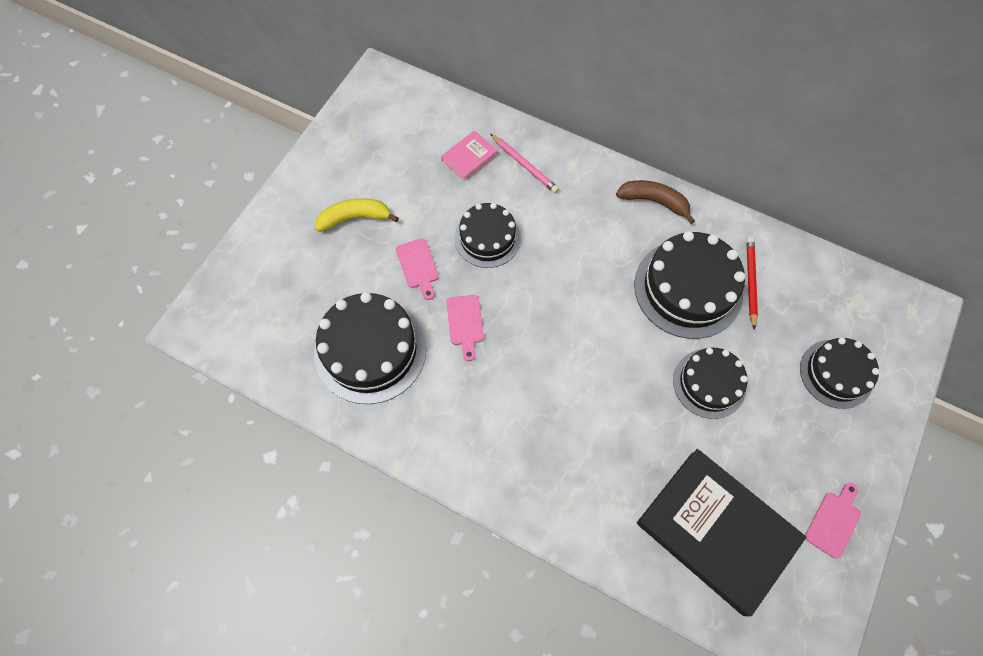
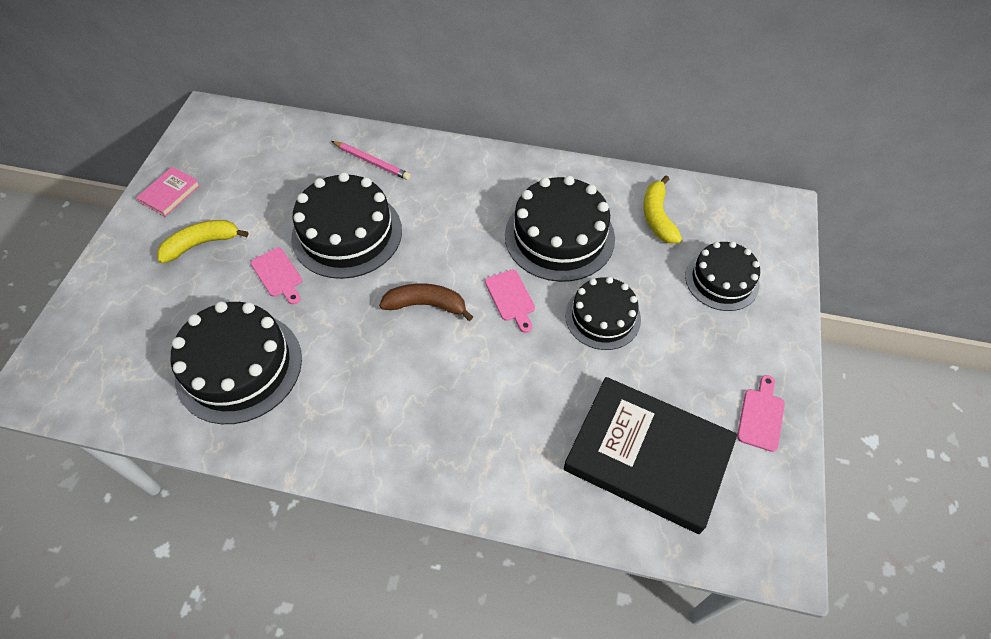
camera: 15 degrees left, 10 degrees down
pink book [441,130,498,181] -> pink book moved to [136,167,200,217]
pink cutting board [446,295,484,361] -> pink cutting board moved to [485,270,535,333]
black cake [455,203,521,268] -> black cake [291,172,402,279], size x1.58
brown banana [616,180,695,224] -> brown banana moved to [379,283,473,321]
red pencil [747,237,758,330] -> none
none -> yellow banana [643,175,682,244]

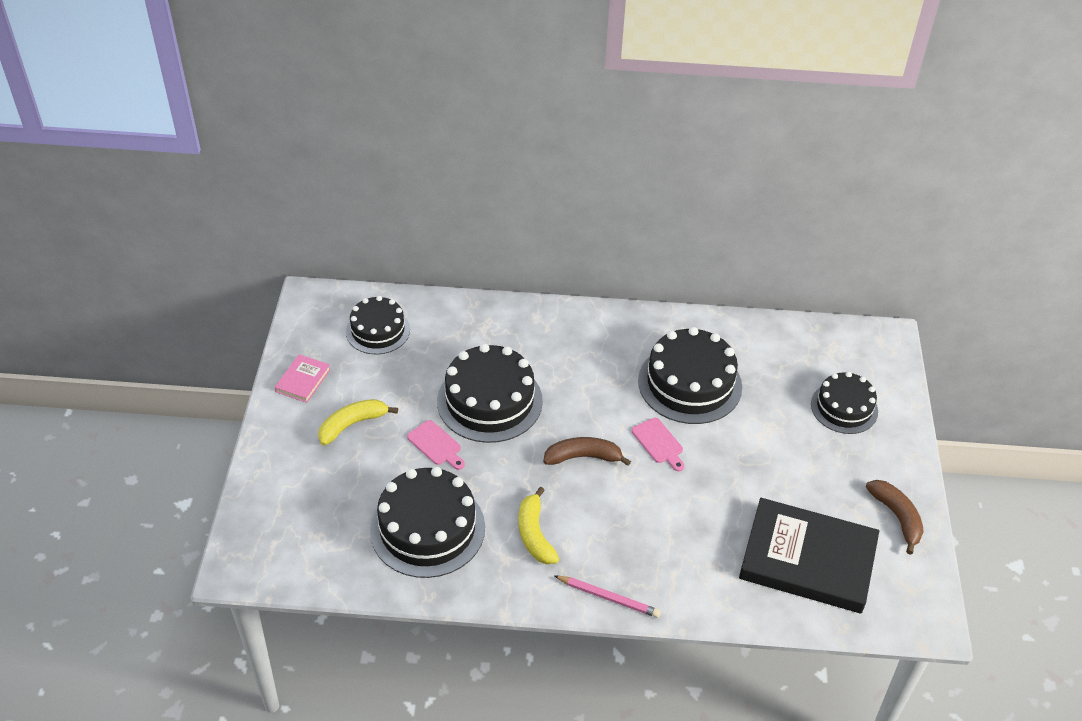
camera: 10 degrees left, 10 degrees down
pink pencil [331,141,411,180] -> pink pencil moved to [554,575,661,618]
black cake [565,277,641,350] -> black cake moved to [346,296,410,354]
yellow banana [643,175,682,244] -> yellow banana moved to [519,487,559,564]
pink cutting board [737,375,785,452] -> brown banana [866,480,924,555]

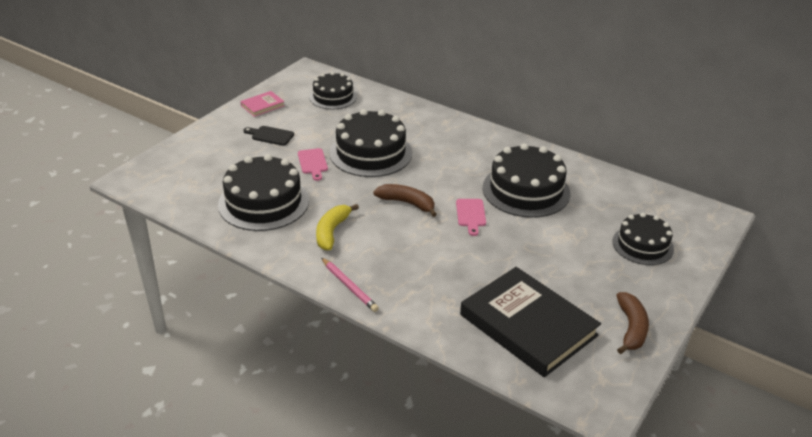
camera: 30 degrees right, 10 degrees down
yellow banana [318,399,398,445] -> black cutting board [243,126,294,146]

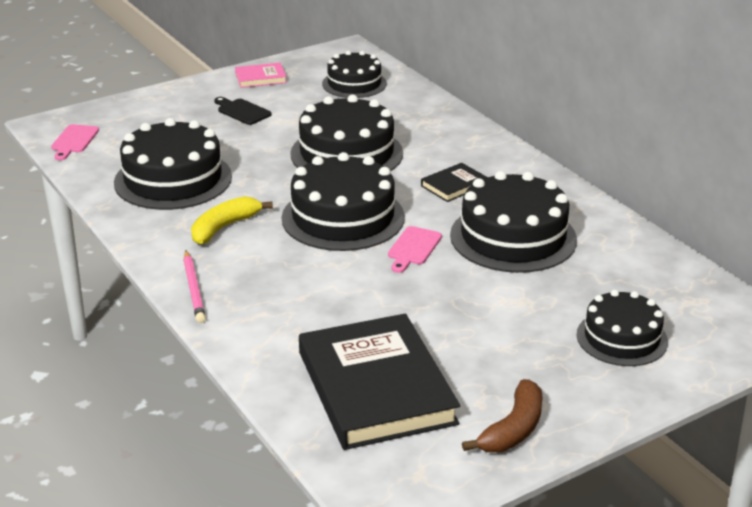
camera: 25 degrees right, 5 degrees down
pink cutting board [298,148,328,181] -> pink cutting board moved to [51,124,99,160]
brown banana [373,184,437,217] -> black cake [282,152,405,251]
none -> black book [421,163,487,202]

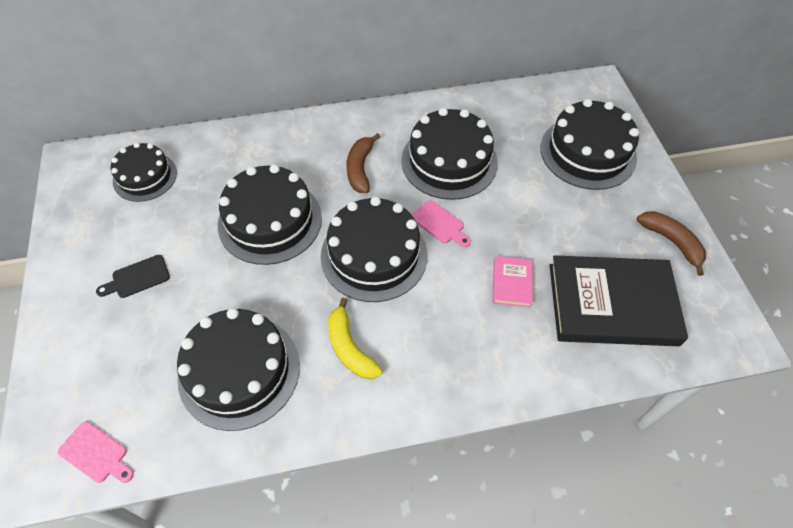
camera: 70 degrees left, 25 degrees up
pink pencil [183,250,206,323] -> none
pink book [235,63,287,88] -> pink book moved to [492,256,533,307]
black book [421,163,487,202] -> brown banana [347,133,380,193]
black cake [577,290,668,366] -> black cake [540,99,639,190], size x1.58

